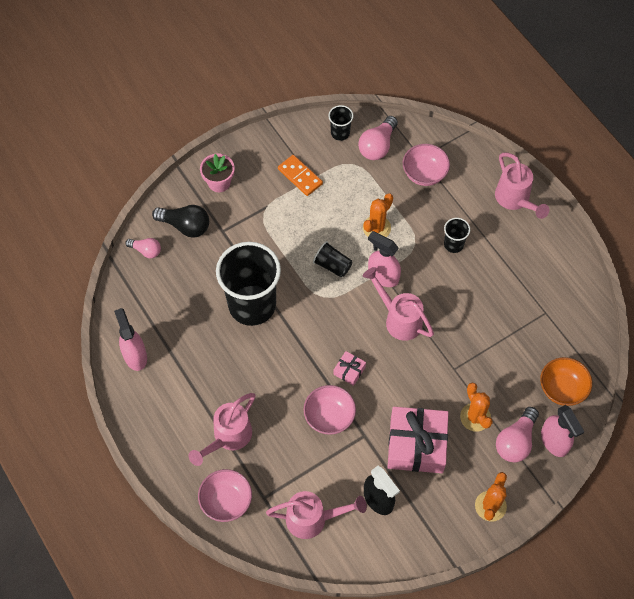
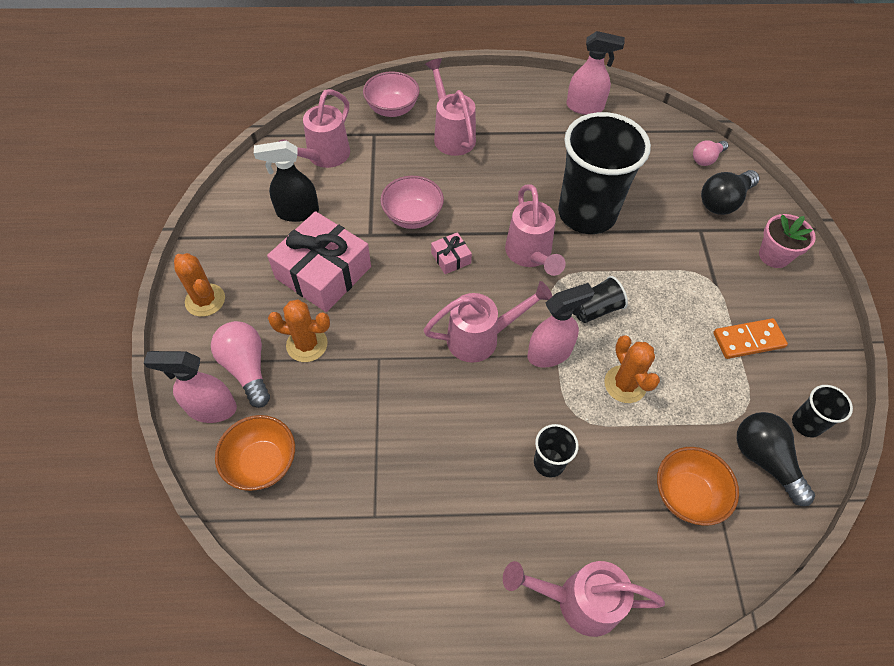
camera: 120 degrees right, 5 degrees down
pink light bulb [358,116,398,160] -> black light bulb [737,412,815,506]
pink bowl [403,144,450,186] -> orange bowl [657,447,739,526]
none -> pink watering can [505,184,566,276]

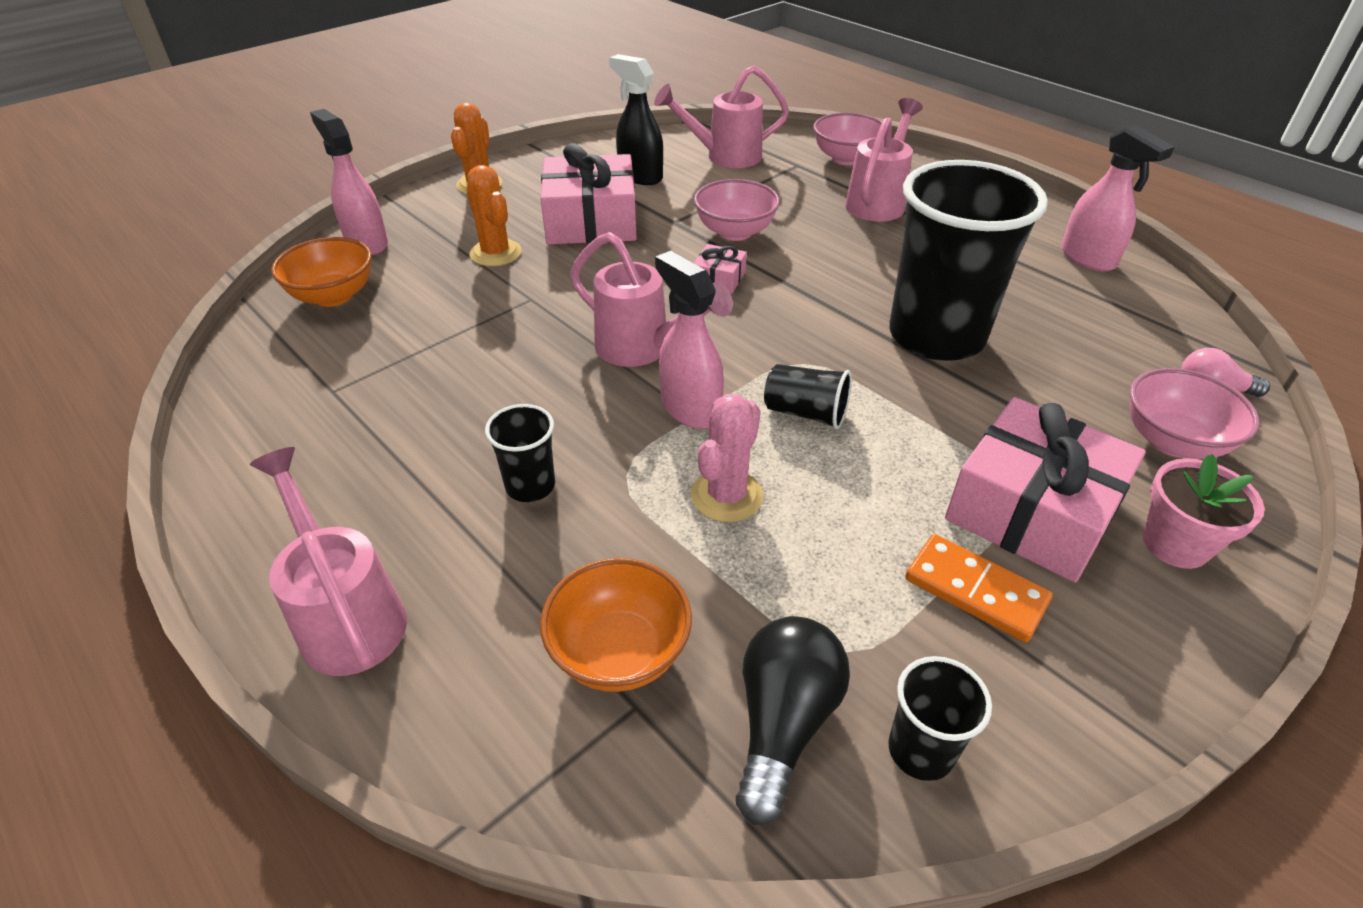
camera: 50 degrees right, 15 degrees down
pink light bulb [211,321,270,408] -> none
pink watering can [505,184,566,276] -> none
pink spray bottle [528,283,594,367] -> pink spray bottle turned 150 degrees counterclockwise [655,251,724,429]
orange cactus [604,335,660,403] -> pink cactus [691,394,763,522]
black light bulb [701,170,759,215] -> pink bowl [1130,368,1260,459]
none -> pink gift [945,397,1146,582]

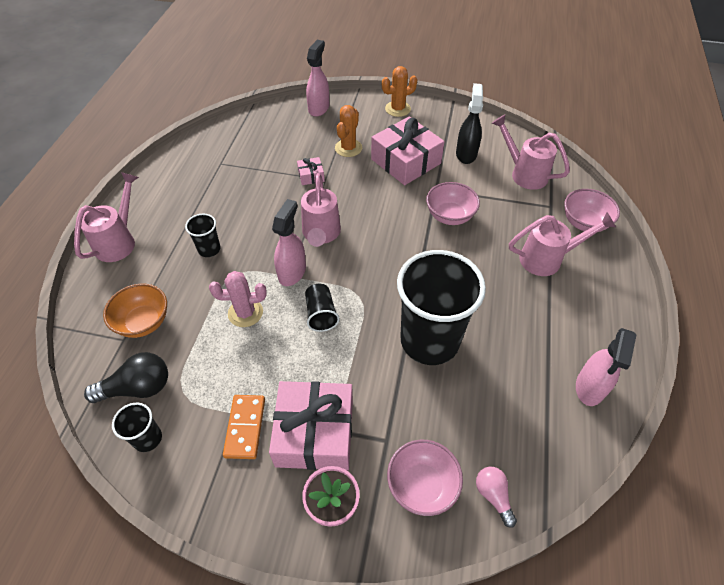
camera: 55 degrees right, 10 degrees up
orange bowl [271,237,372,307] -> none
pink gift [694,244,747,294] -> pink gift moved to [297,157,325,185]

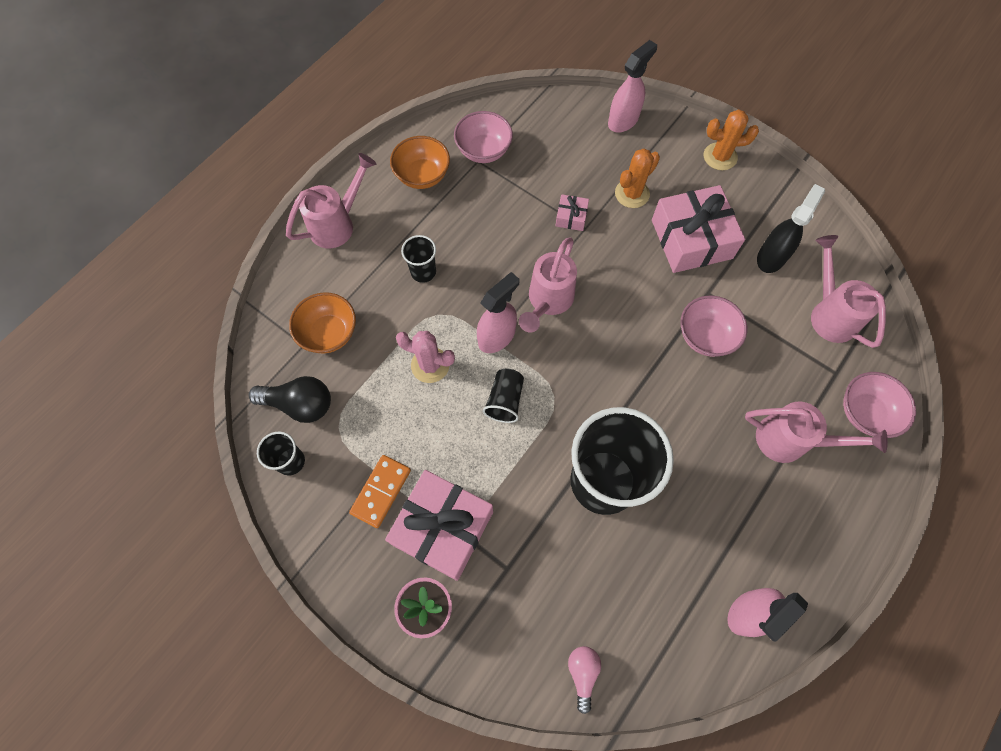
camera: 25 degrees right, 15 degrees up
pink bowl [387,440,463,516] -> pink bowl moved to [454,111,513,163]
none -> orange bowl [390,136,450,189]

